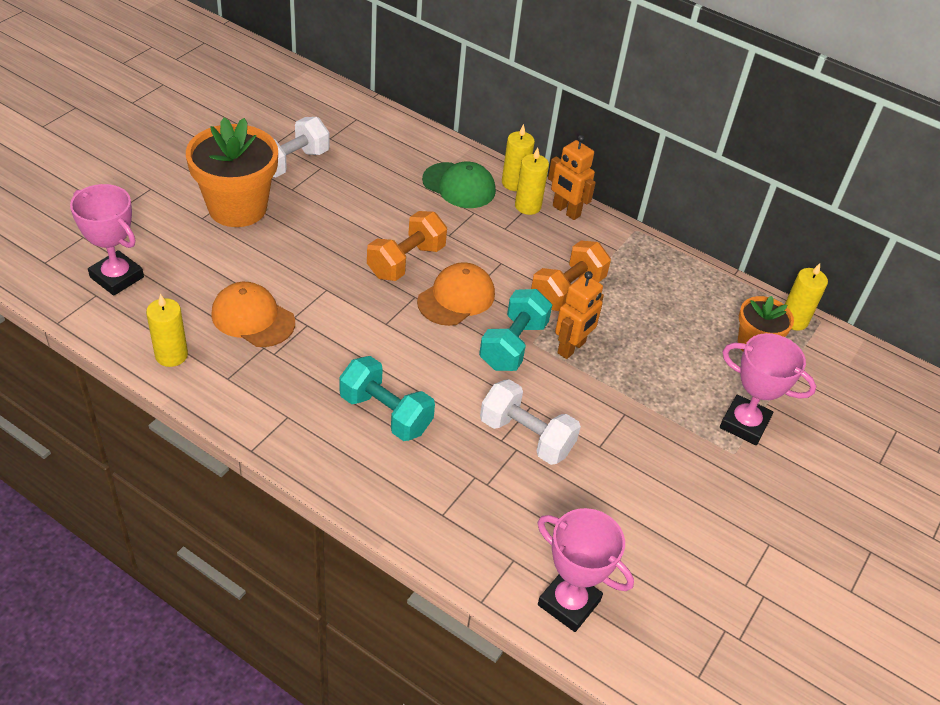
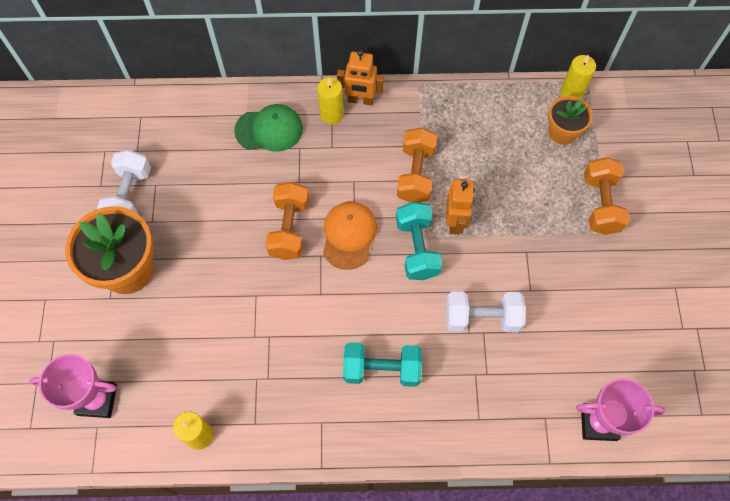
camera: 30 degrees left, 20 degrees up
orange cap [211,282,295,347] -> none
yellow candle [502,124,535,191] -> none
pink trophy [720,333,816,445] -> orange dumbbell [584,157,630,235]

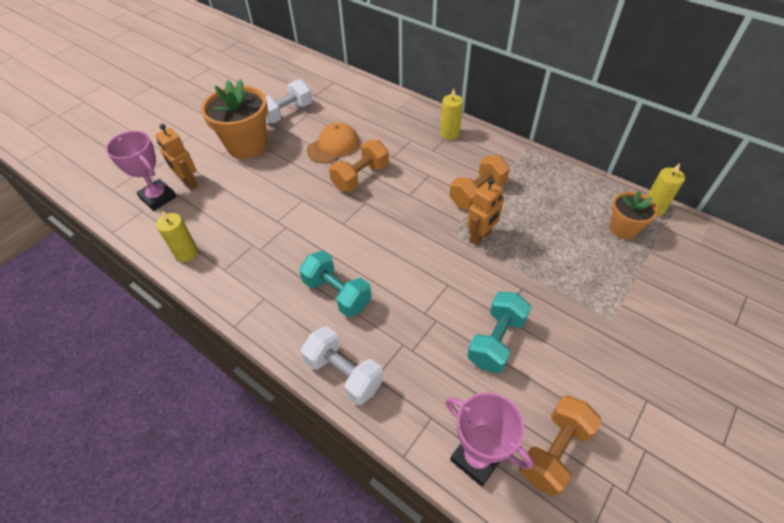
camera: 40 degrees right, 15 degrees down
green cap [234,104,303,152] -> none
orange cap [323,202,377,270] -> orange cap moved to [307,123,359,163]
orange robot [337,50,384,105] -> orange robot moved to [155,124,198,190]
turquoise dumbbell [396,202,442,280] -> turquoise dumbbell moved to [467,292,531,373]
white dumbbell [446,291,526,332] -> white dumbbell moved to [301,326,383,405]
orange dumbbell [584,157,630,235] -> orange dumbbell moved to [519,395,602,496]

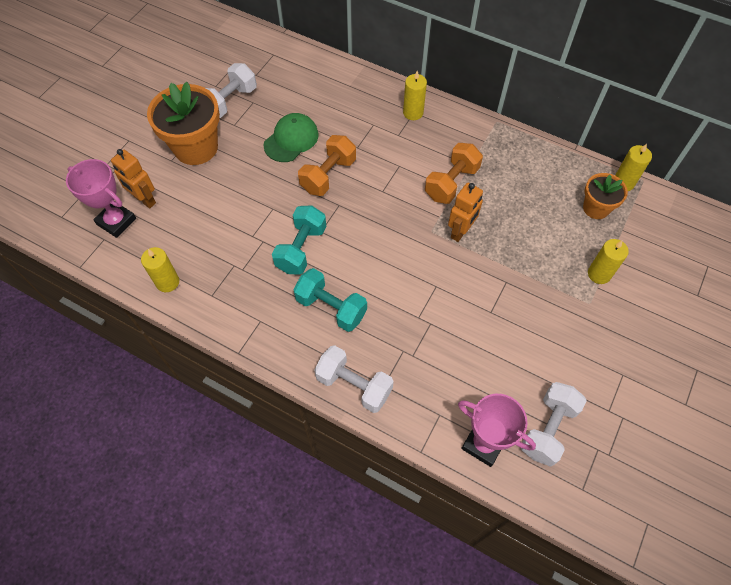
camera: 10 degrees left, 10 degrees up
orange cap [307,123,359,163] -> green cap [264,113,319,162]
turquoise dumbbell [467,292,531,373] -> turquoise dumbbell moved to [272,205,326,275]
orange dumbbell [519,395,602,496] -> white dumbbell [521,382,587,467]
none -> yellow candle [588,239,629,284]

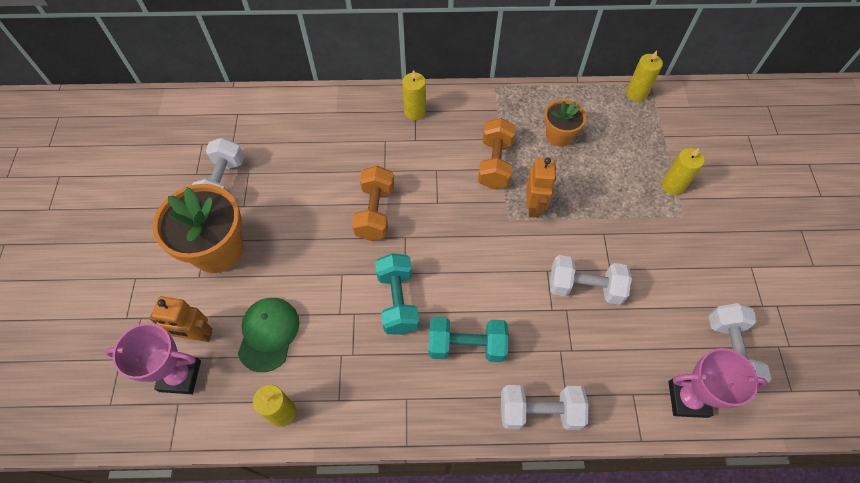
camera: 30 degrees left, 0 degrees up
green cap [264,113,319,162] -> green cap moved to [238,298,300,372]
orange flower pot [583,173,628,219] -> orange flower pot moved to [544,100,586,147]
none -> white dumbbell [550,255,632,305]

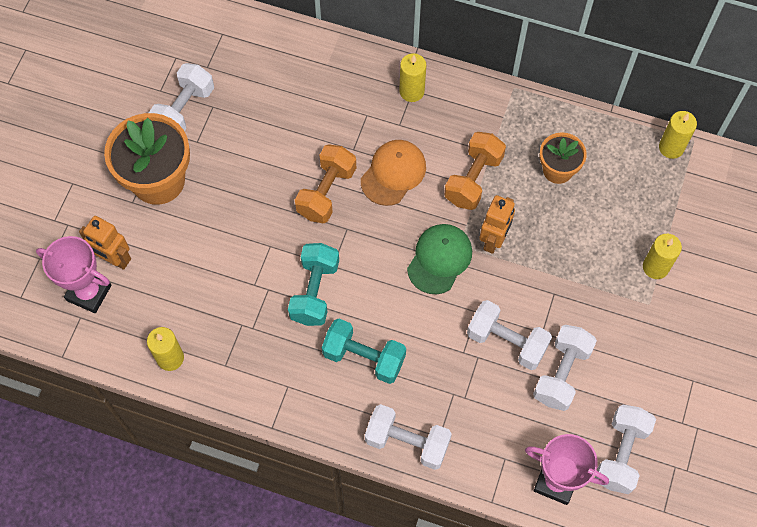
camera: 20 degrees right, 5 degrees up
green cap [238,298,300,372] -> green cap moved to [407,224,472,294]
none -> orange cap [361,140,426,206]
none -> white dumbbell [533,325,597,411]

